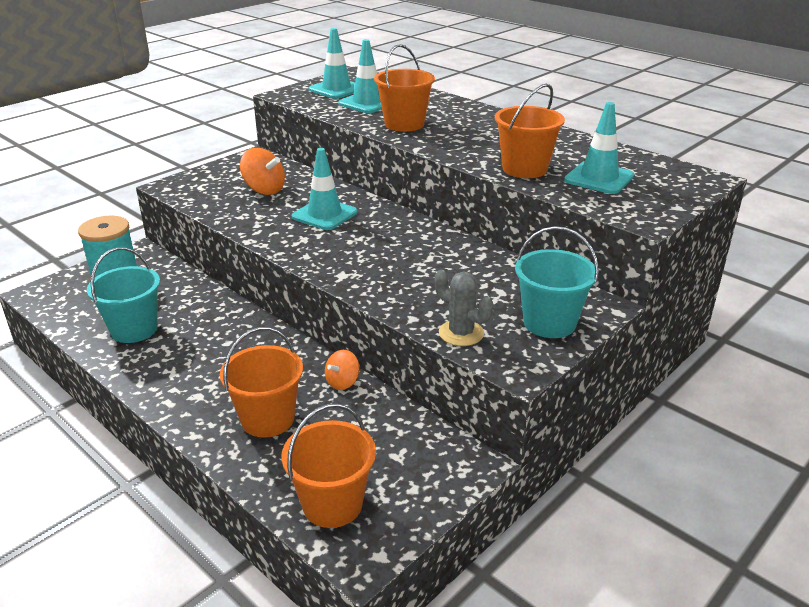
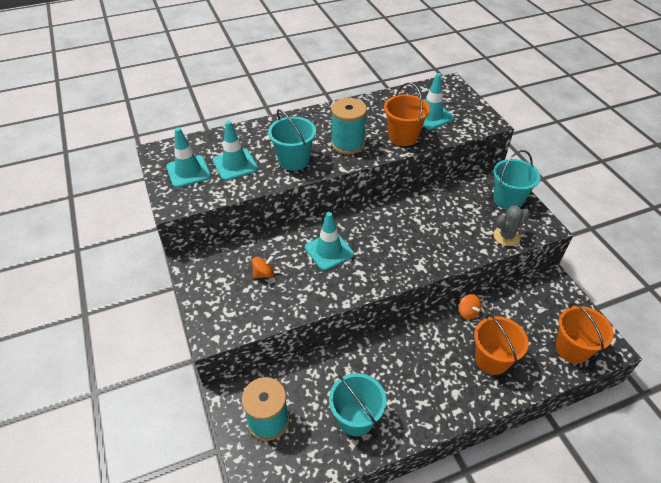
camera: 65 degrees left, 15 degrees up
orange spinning top [240,148,285,195] -> orange spinning top [252,255,274,279], size x0.63
orange bucket [374,44,435,132] -> turquoise bucket [268,109,316,171]
none -> turquoise spool [331,98,367,154]

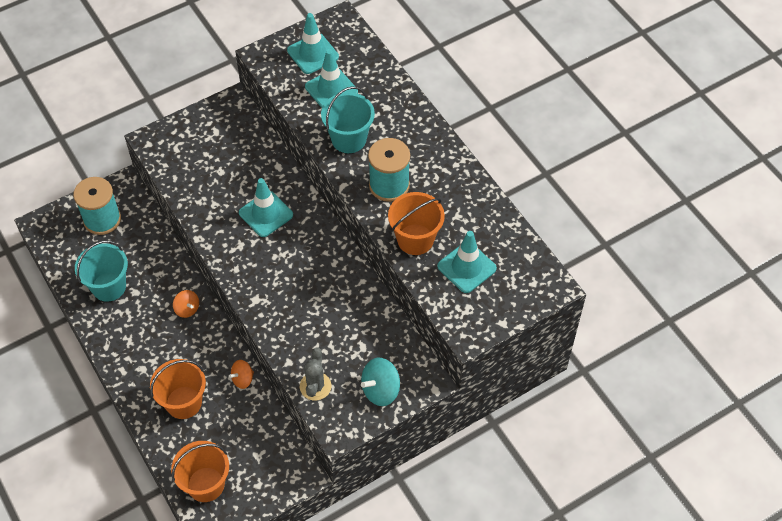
camera: 80 degrees right, 10 degrees up
orange spinning top [252,255,274,279] -> orange spinning top moved to [173,290,199,318]
turquoise bucket [493,150,540,210] -> turquoise spinning top [361,358,400,406]
grey cactus [494,205,530,246] -> grey cactus turned 45 degrees clockwise [300,347,332,401]

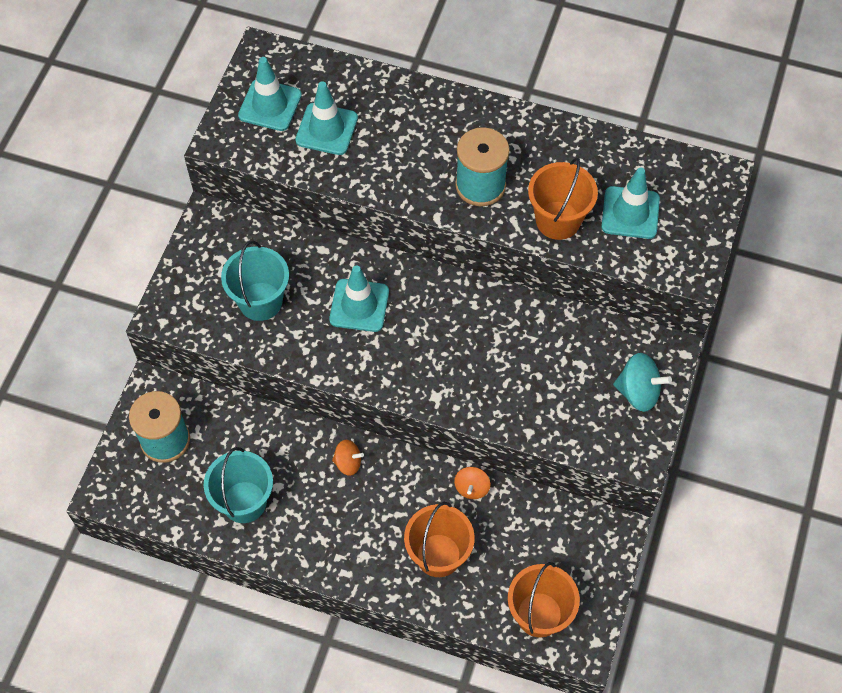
camera: 40 degrees left, 5 degrees up
grey cactus [300,347,332,401] -> none
turquoise bucket [321,86,375,153] -> turquoise bucket moved to [221,241,289,321]
turquoise spinning top [361,358,400,406] -> turquoise spinning top turned 90 degrees counterclockwise [613,353,672,412]

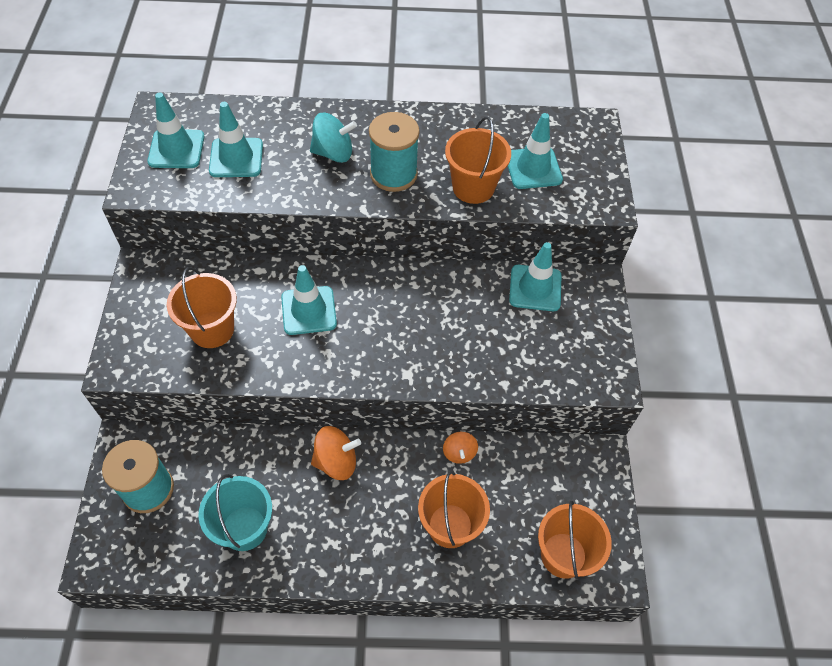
camera: 20 degrees left, 5 degrees down
turquoise bucket [221,241,289,321] -> orange bucket [167,267,237,348]
orange spinning top [332,440,364,476] -> orange spinning top [311,426,361,480], size x1.58
turquoise spinning top [613,353,672,412] -> turquoise spinning top moved to [310,113,357,163]
none -> turquoise traffic cone [509,242,561,311]

